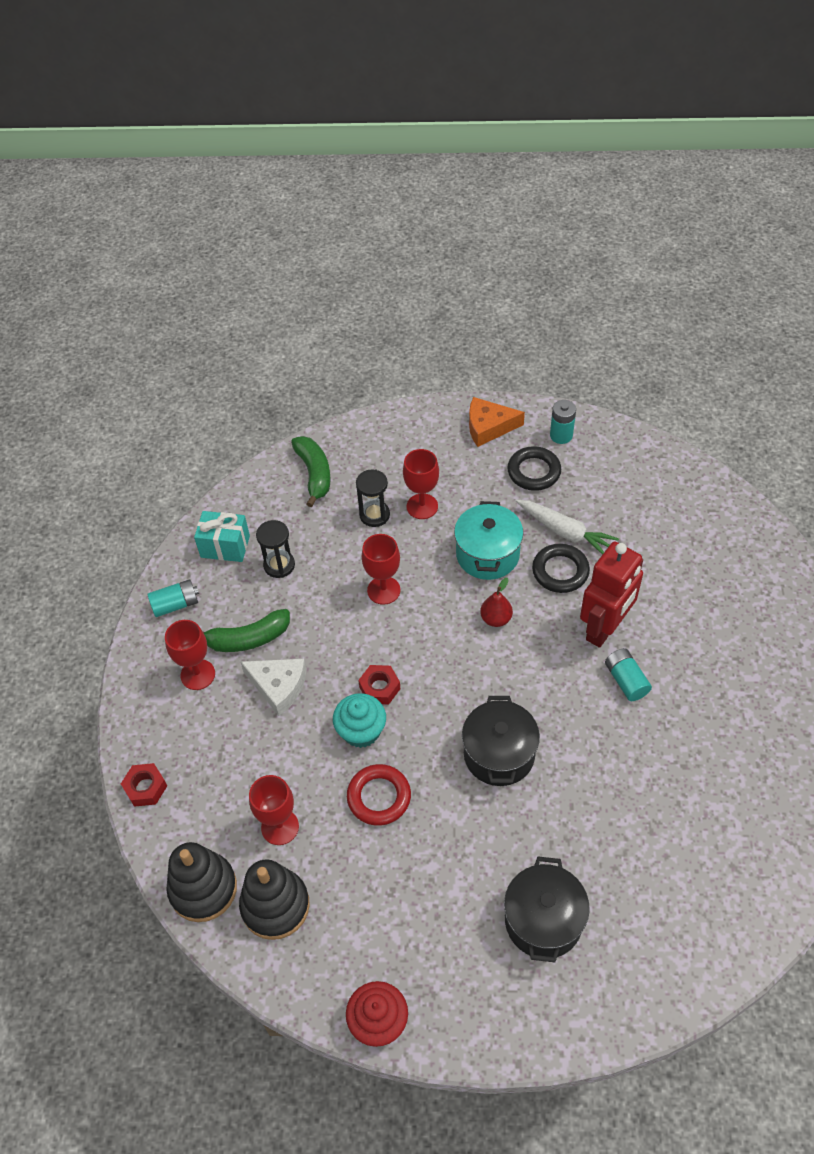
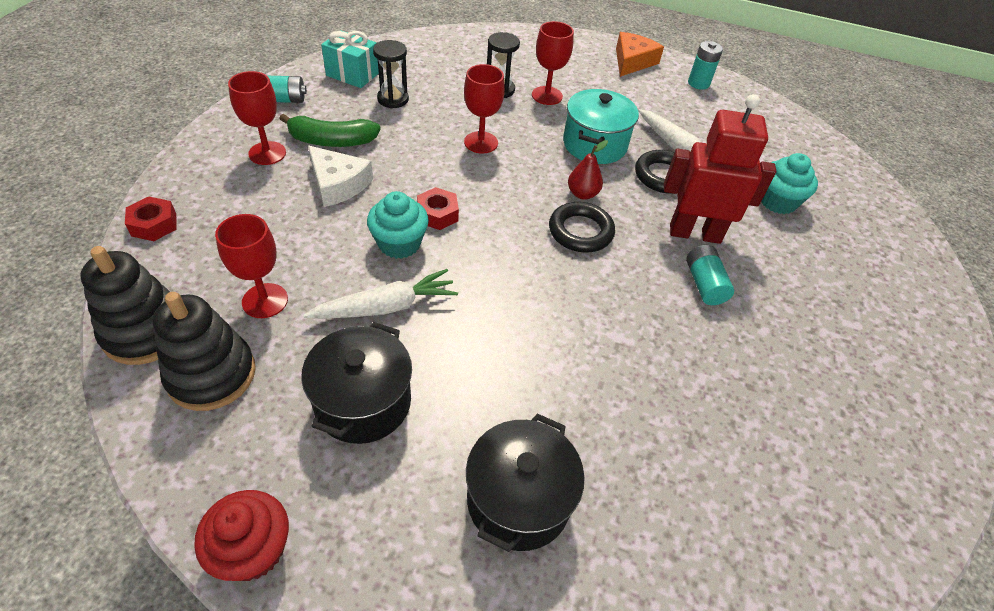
camera: 10 degrees right, 5 degrees down
green banana [291,436,331,507] -> none
red ring [347,764,411,826] -> white carrot [303,269,458,319]
black pot [462,696,540,786] -> black pot moved to [301,322,412,444]
orange cheese [469,397,525,447] -> orange cheese turned 105 degrees clockwise [616,32,664,77]
black ring [507,446,561,491] -> black ring moved to [549,202,615,253]
red robot [580,542,643,648] -> red robot turned 135 degrees counterclockwise [664,94,776,244]
none -> turquoise cupcake [761,153,818,214]

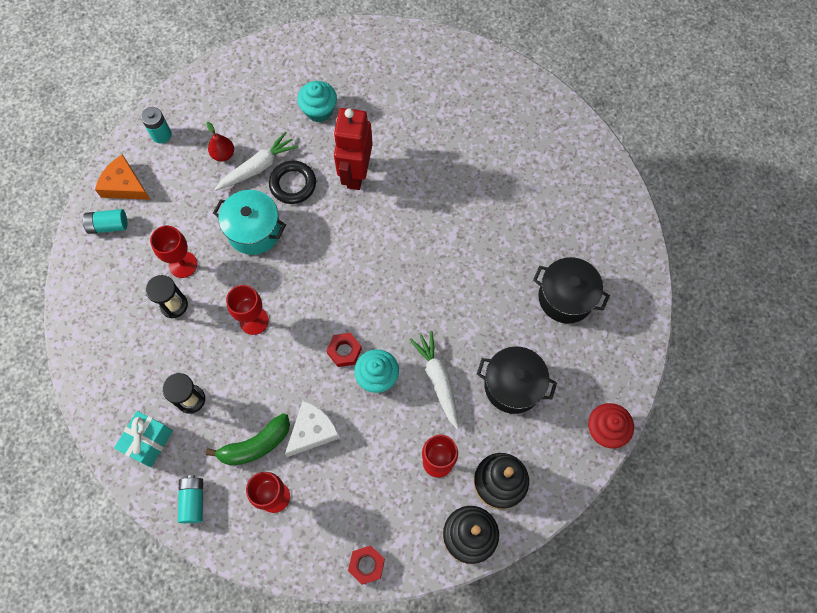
camera: 85 degrees left, 20 degrees up
green banana [279,114,380,147] -> green banana turned 60 degrees clockwise [206,413,290,466]
black ring [549,202,615,253] -> none
red pear [568,140,608,200] -> red pear moved to [206,122,234,161]
turquoise battery [686,245,734,305] -> turquoise battery moved to [82,209,127,234]

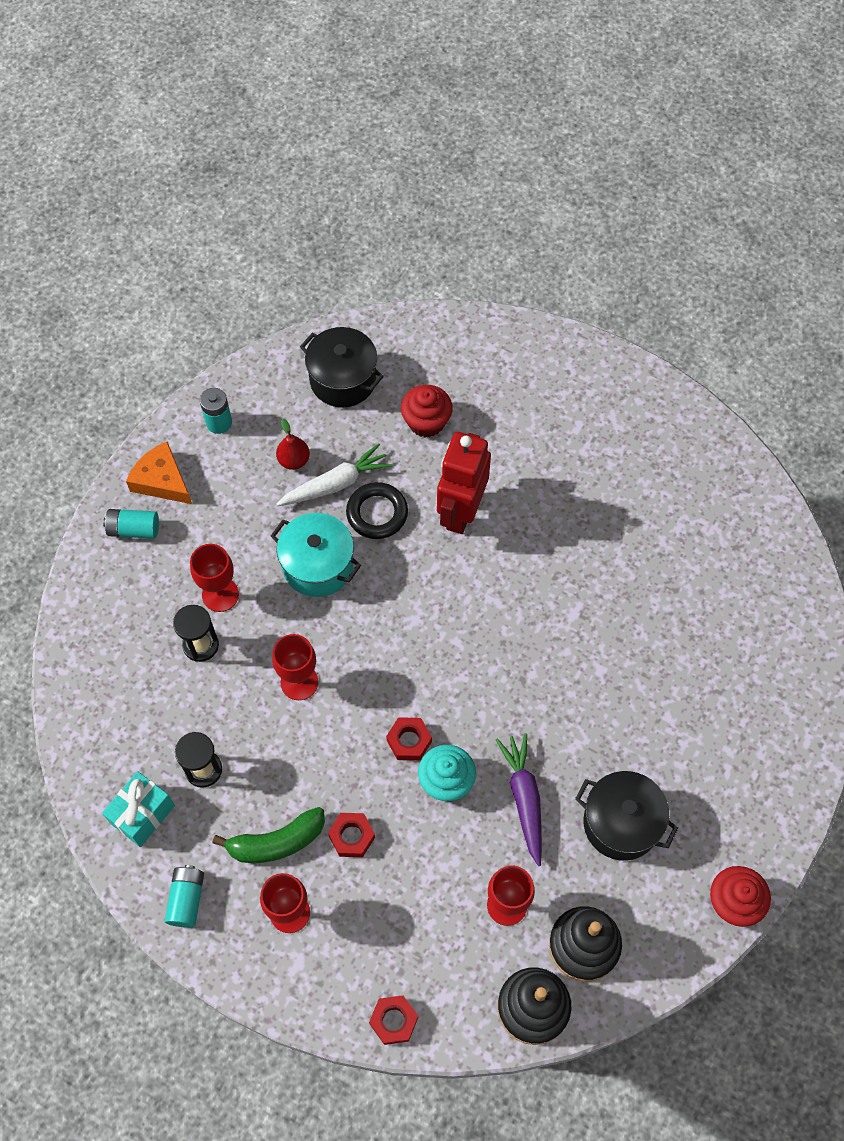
camera: 10 degrees right, 5 degrees down
white cheese [285,401,340,457] -> red nut [328,813,375,857]
turquoise cupcake [297,81,337,122] -> red cupcake [401,385,453,437]
white carrot [409,331,459,429] -> purple carrot [496,733,542,866]
black pot [533,257,610,323] -> black pot moved to [300,327,384,408]

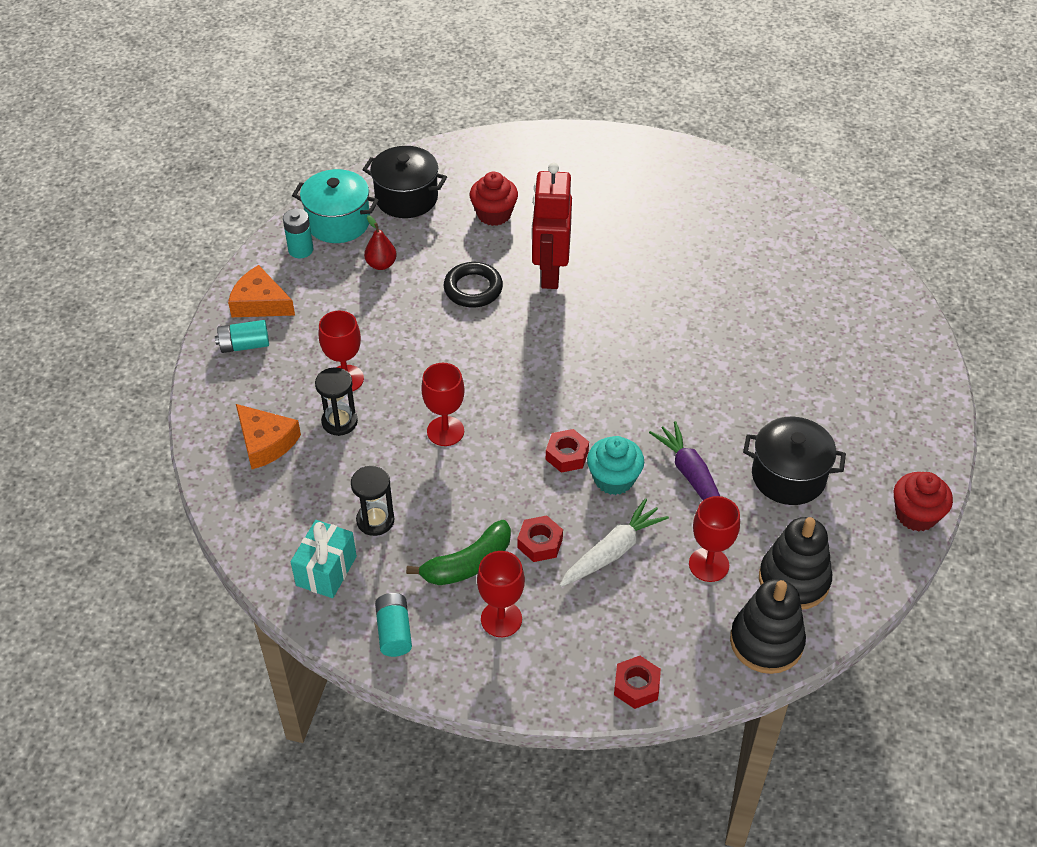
camera: 15 degrees left, 15 degrees down
turquoise pot [271,513,361,597] -> turquoise pot moved to [292,169,379,243]
white carrot [276,443,392,506] -> white carrot moved to [560,498,669,587]
none -> orange cheese [236,404,301,469]

